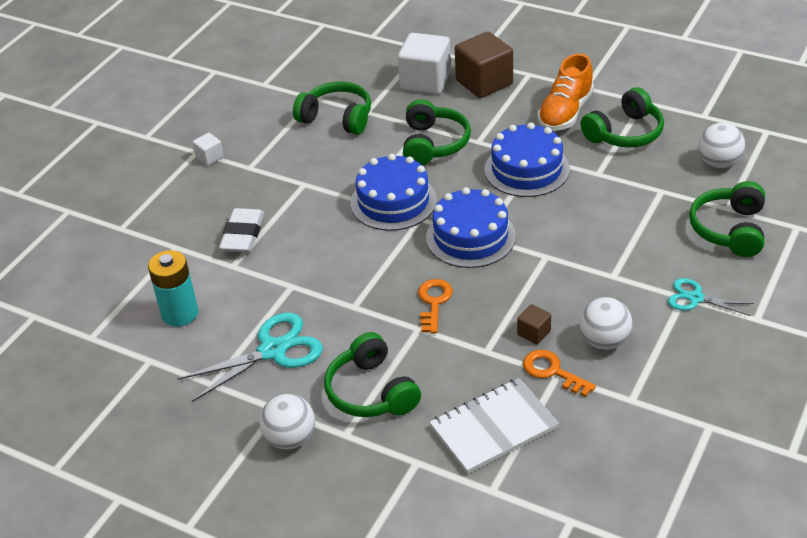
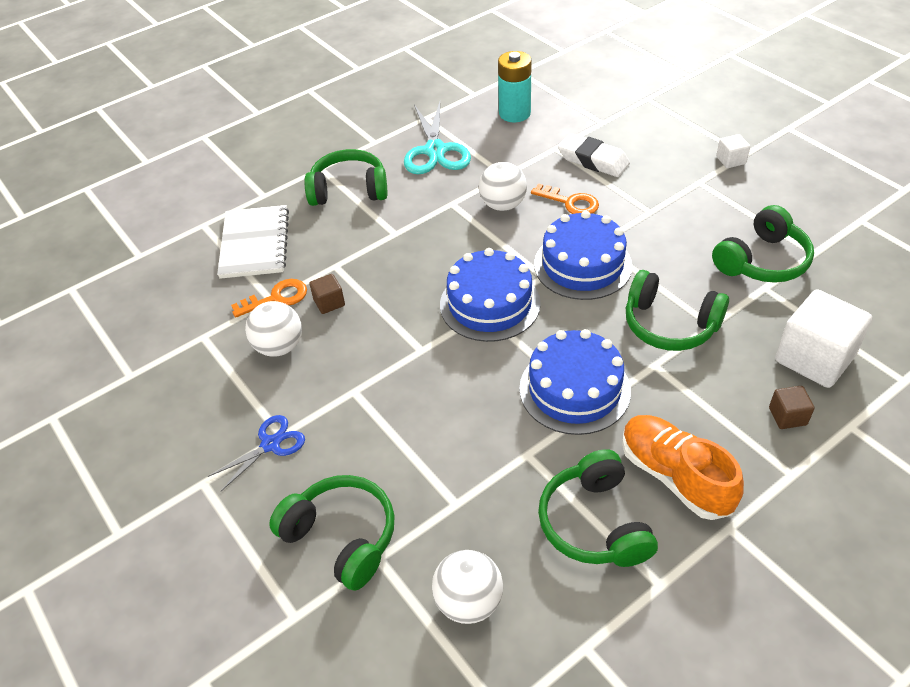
camera: 115 degrees right, 5 degrees up
white ball [259,394,315,449] -> white ball moved to [479,162,527,211]
orange key [418,279,453,333] -> orange key moved to [531,184,599,214]
brown cube [455,32,513,98] -> brown cube [769,386,815,429], size x0.47
turquoise scissors [668,278,755,316] -> blue scissors [208,415,305,491]

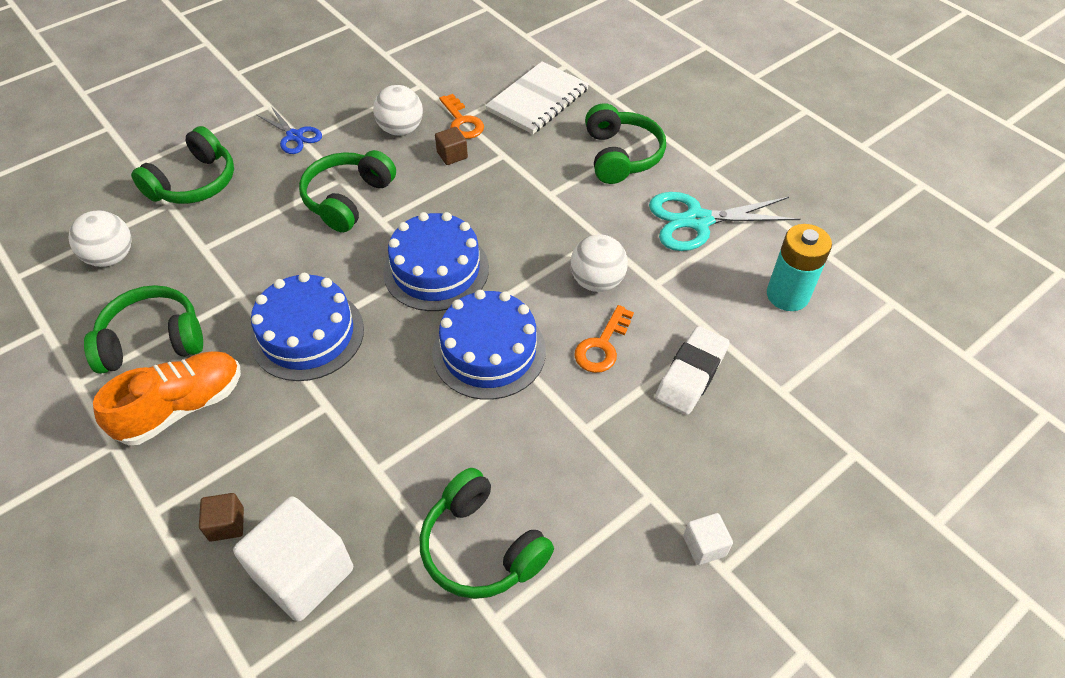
camera: 85 degrees right, 5 degrees up
white notebook [217,205,289,279] -> white notebook turned 45 degrees counterclockwise [485,61,589,134]
green headphones [626,270,729,351] -> green headphones moved to [299,150,396,232]

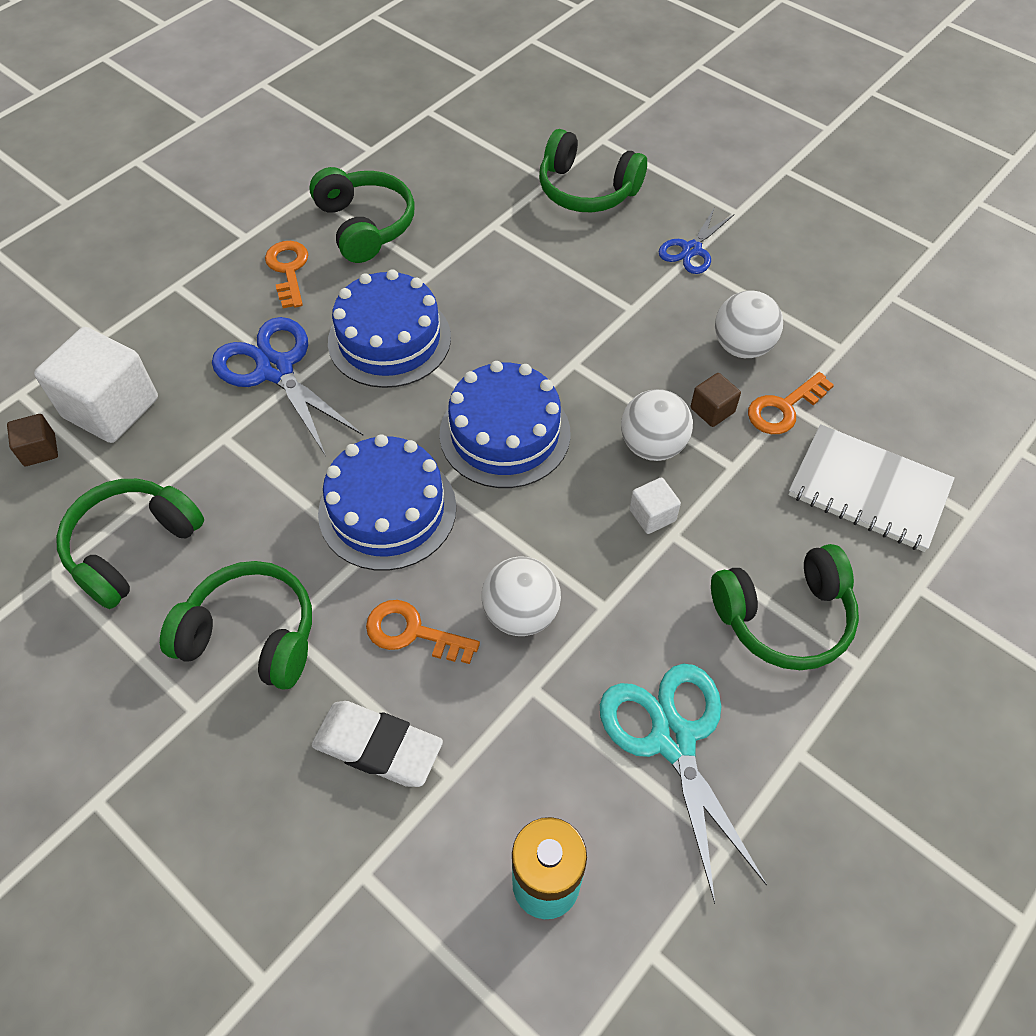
camera: 80 degrees right, 5 degrees up
white ball [69,210,132,267] -> white ball moved to [621,389,693,461]
orange shoe [93,351,241,445] -> orange key [265,241,308,308]
brown cube [199,493,244,542] -> brown cube moved to [7,414,58,466]
green headphones [299,150,396,232] -> green headphones moved to [160,561,312,689]
white cube [683,513,733,565] -> white cube moved to [629,477,681,534]
none -> blue scissors [212,317,364,456]

